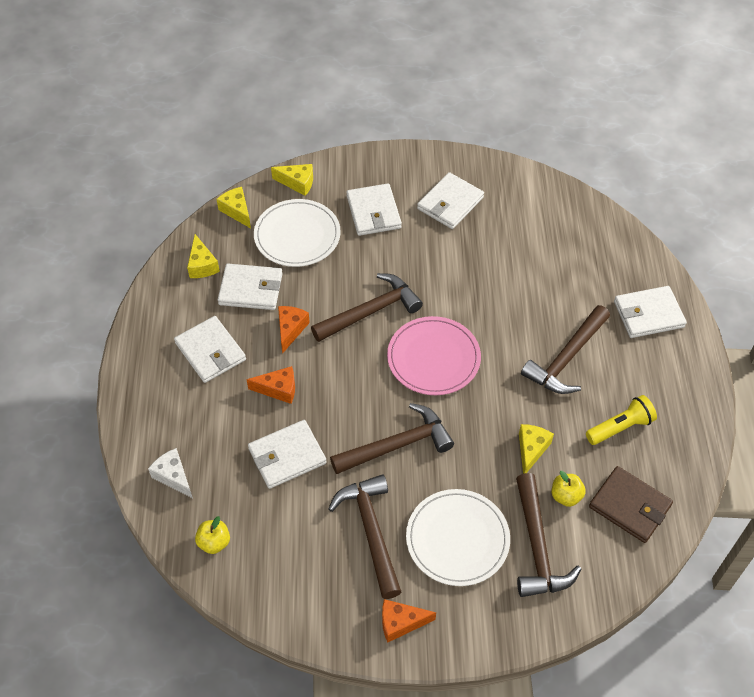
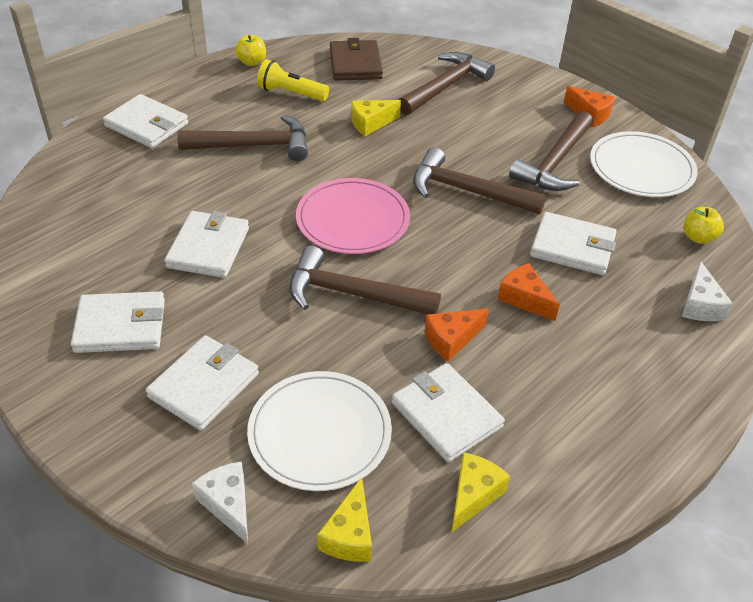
camera: 135 degrees left, 10 degrees down
white wallet [174,316,246,383] -> white wallet moved to [164,211,249,278]
yellow cheese [271,164,313,196] -> white cheese [192,461,248,544]
white plate [406,489,510,586] -> white plate moved to [590,131,698,197]
yellow apple [552,471,586,507] -> yellow apple moved to [235,35,266,66]

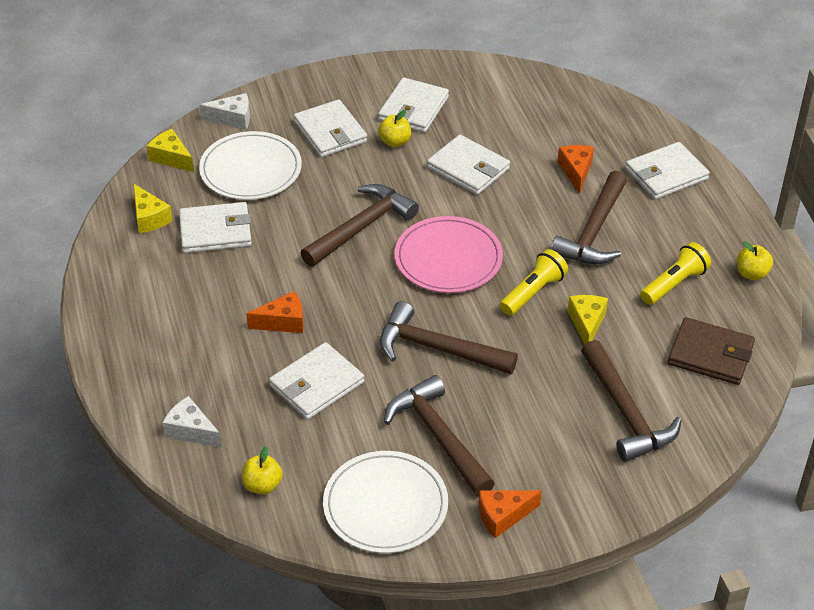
camera: 120 degrees right, 0 degrees up
brown hammer [413,147,546,215] -> brown hammer turned 120 degrees counterclockwise [380,301,518,374]
orange cheese [425,308,489,361] -> orange cheese moved to [558,145,594,194]
none -> yellow apple [378,110,411,147]
none -> yellow flashlight [500,249,568,316]

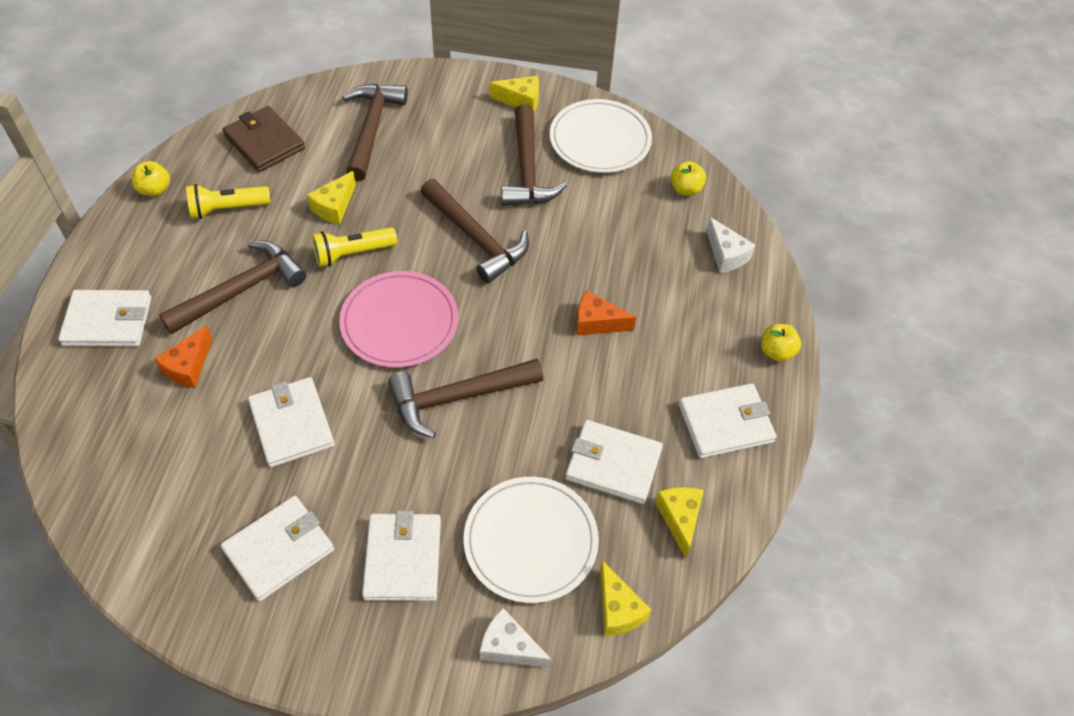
camera: 155 degrees left, 10 degrees up
white wallet [269,342,364,420] -> white wallet moved to [679,383,777,459]
yellow apple [378,110,411,147] -> yellow apple moved to [761,324,801,362]
orange cheese [479,490,542,538] -> yellow cheese [489,76,539,112]

